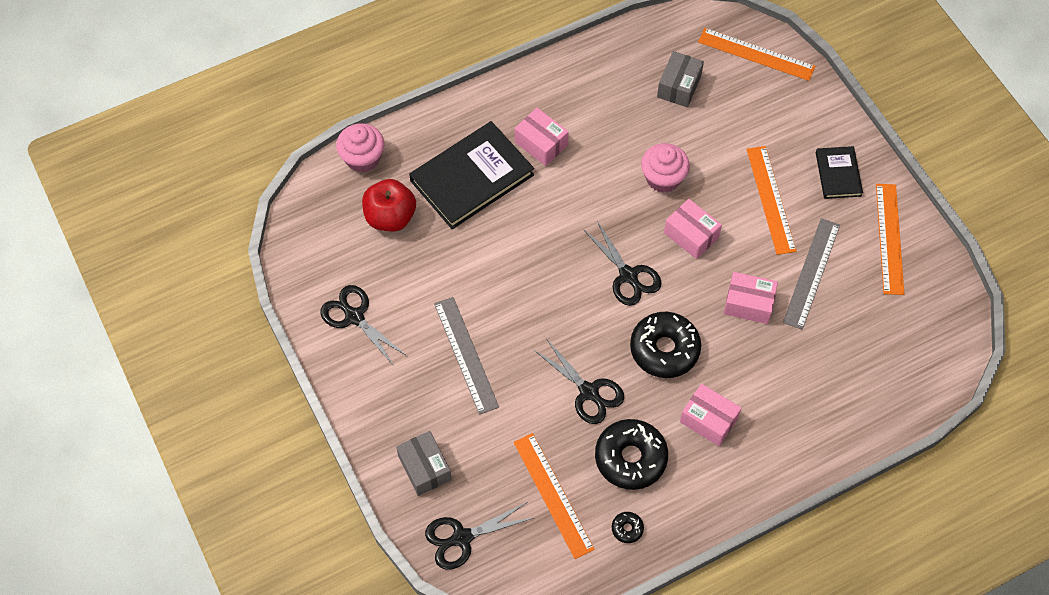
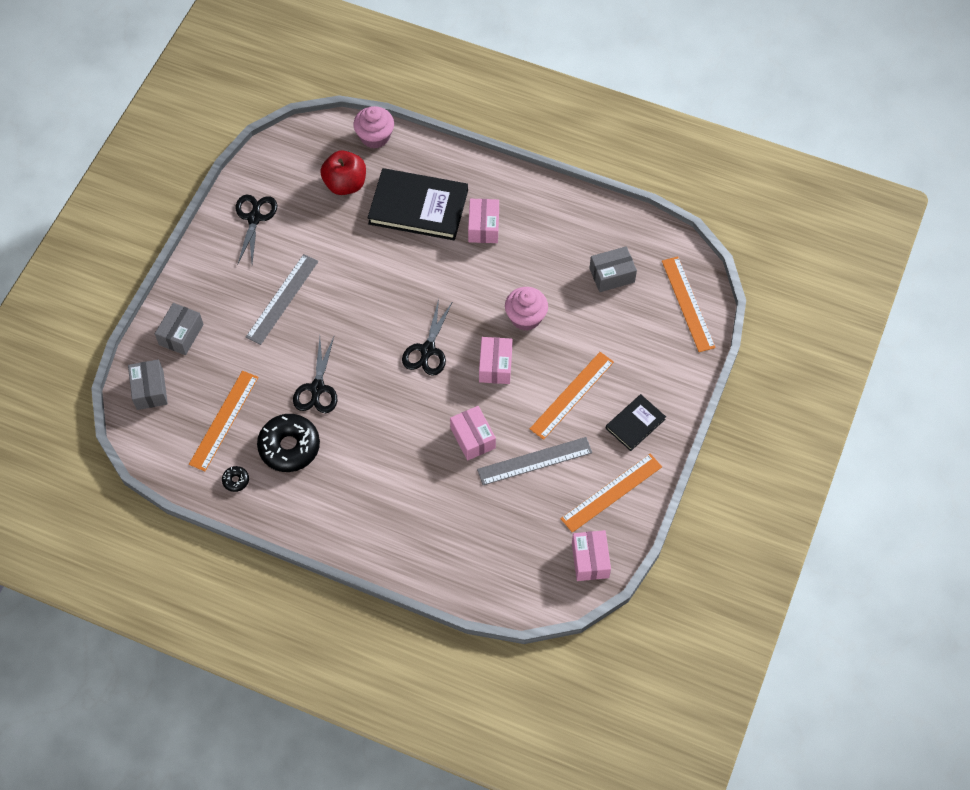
camera: 50 degrees right, 0 degrees up
black scissors [425,502,533,570] -> grey box [128,359,168,410]
black donut [630,312,701,378] -> none
pink box [680,384,741,446] -> pink box moved to [572,530,611,581]

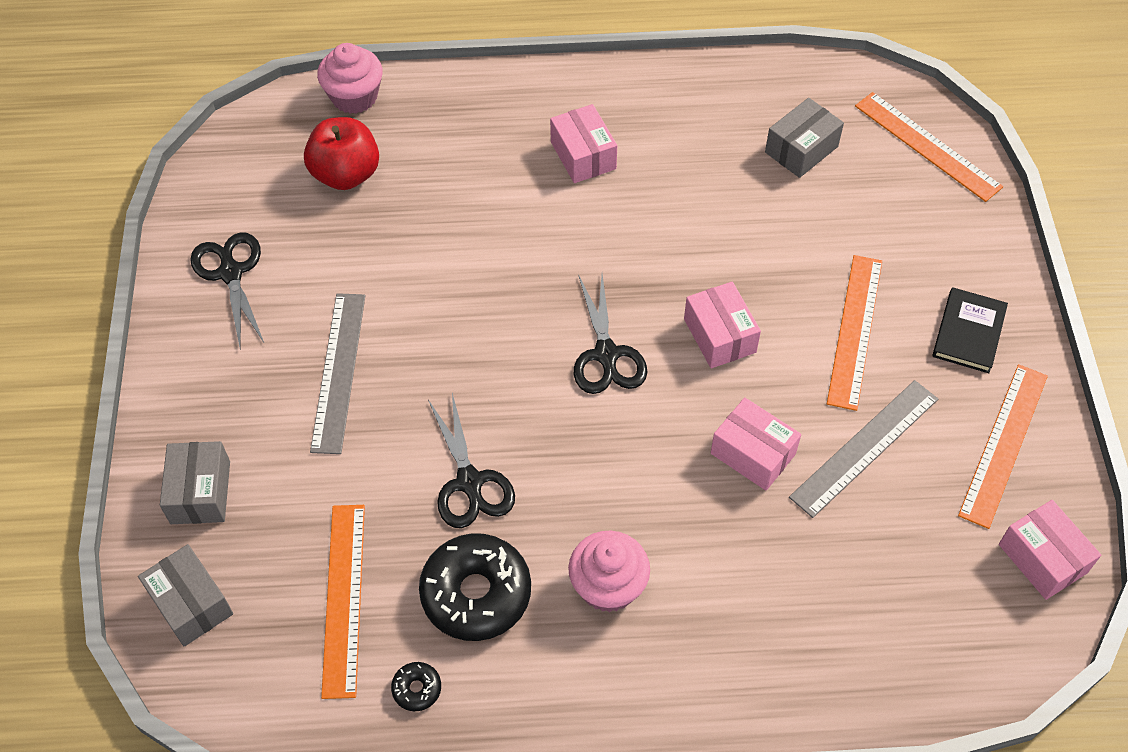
camera: 25 degrees left, 5 degrees down
black book [367,168,468,240] -> none
pink cupcake [505,287,548,331] -> pink cupcake moved to [568,531,650,612]

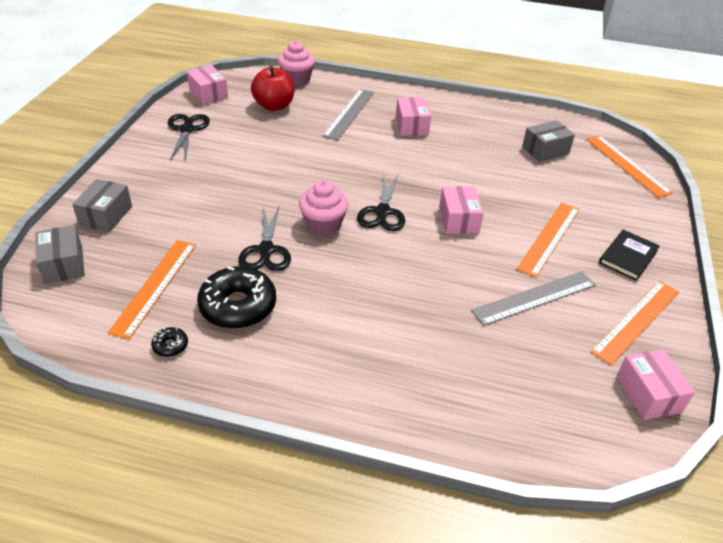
camera: 15 degrees right, 15 degrees down
grey ruler [310,293,365,454] -> grey ruler moved to [322,89,374,141]
pink cupcake [568,531,650,612] -> pink cupcake moved to [299,180,349,235]
pink box [711,398,801,490] -> pink box moved to [187,65,228,105]

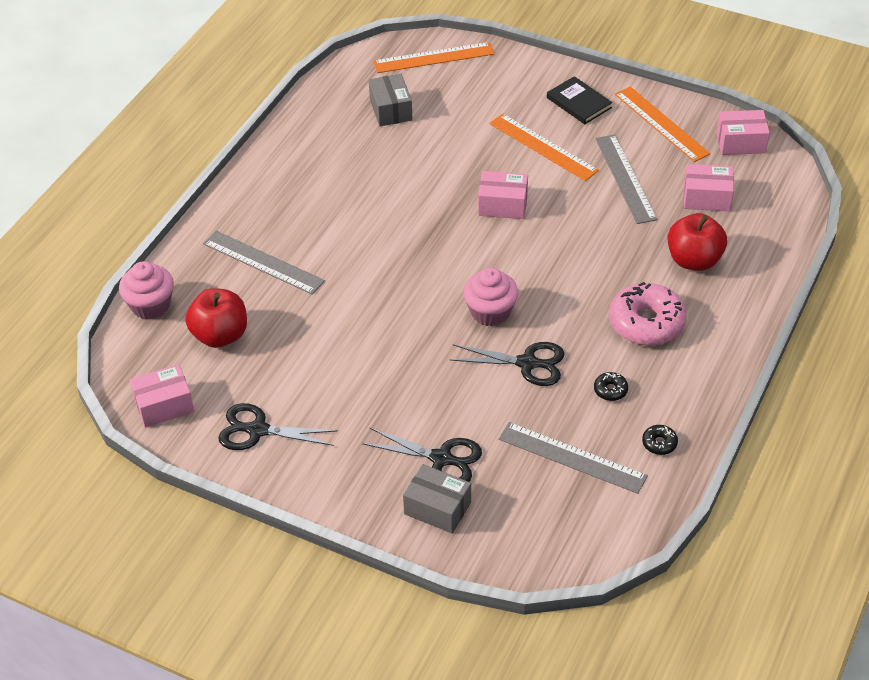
camera: 75 degrees left, 5 degrees up
grey box [35,225,85,284] -> none
orange ruler [108,240,196,339] -> grey ruler [499,422,648,494]
black donut [197,266,276,329] -> black donut [594,372,628,401], size x0.43
black scissors [357,173,405,231] -> black scissors moved to [362,428,482,482]
pink box [396,97,431,136] -> pink box moved to [684,164,734,211]
none -> pink donut [609,282,687,345]
none -> red apple [667,213,727,271]

